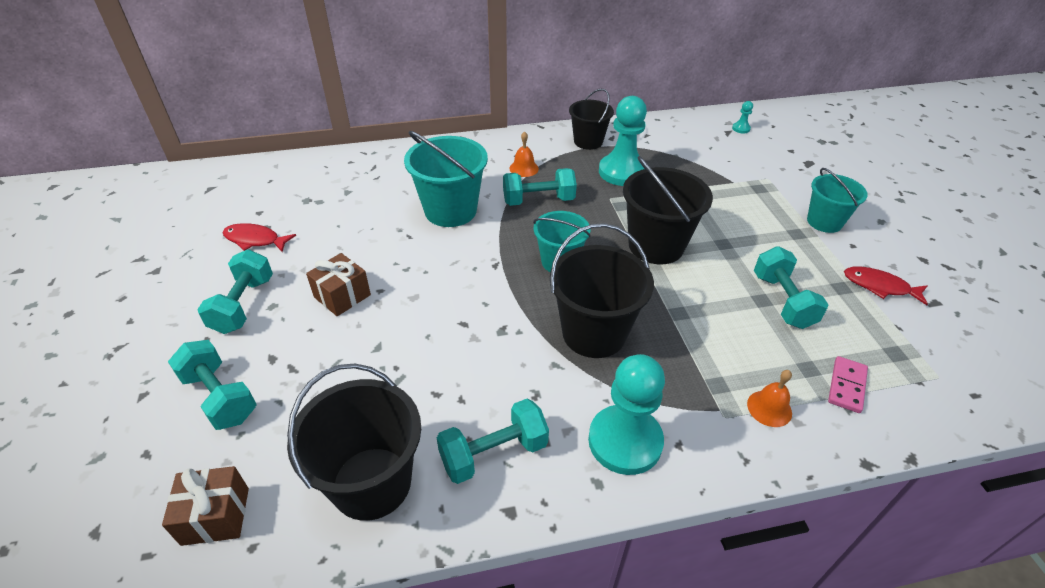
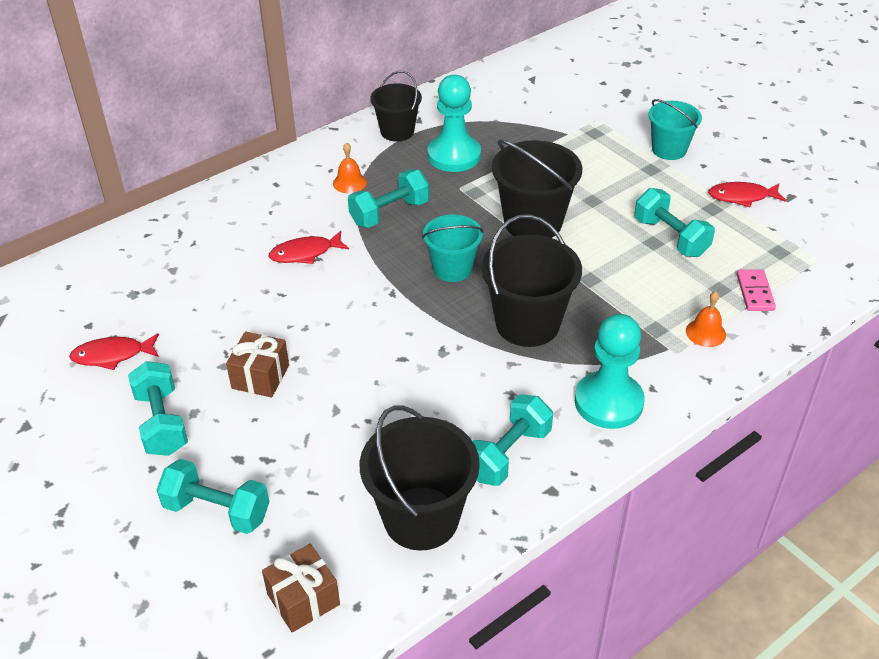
camera: 25 degrees left, 0 degrees up
turquoise bucket [404,131,488,227] -> red fish [269,231,349,264]
turquoise pawn [732,101,753,133] -> none

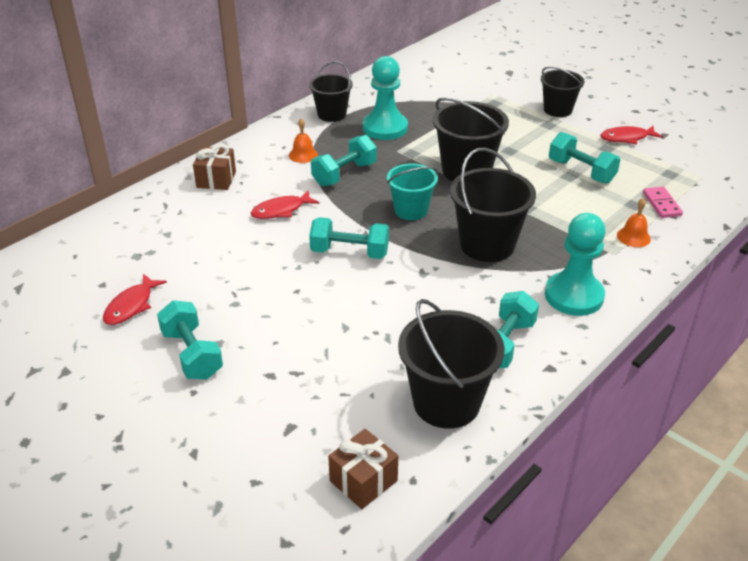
camera: 10 degrees left, 5 degrees down
red fish [69,333,159,370] -> red fish turned 45 degrees counterclockwise [103,274,167,325]
turquoise dumbbell [157,459,269,534] -> turquoise dumbbell moved to [309,217,389,259]
brown gift [226,332,289,397] -> brown gift moved to [193,145,236,190]
turquoise bucket [648,99,702,160] -> black bucket [541,67,584,117]

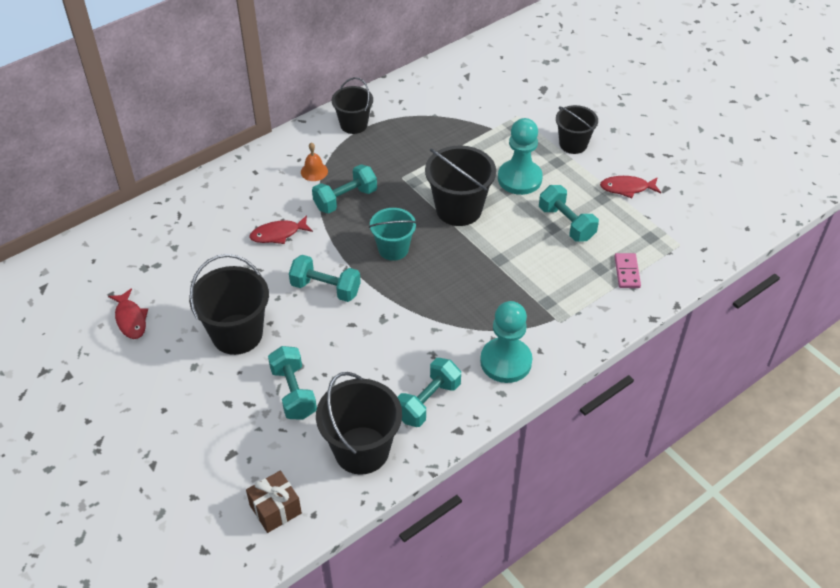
camera: 10 degrees right, 10 degrees up
red fish [103,274,167,325] -> red fish turned 60 degrees counterclockwise [108,288,148,339]
turquoise dumbbell [157,300,223,380] -> turquoise dumbbell moved to [268,346,317,420]
brown gift [193,145,236,190] -> none
turquoise pawn [363,56,408,140] -> turquoise pawn moved to [498,118,543,195]
black bucket [450,148,536,262] -> black bucket moved to [189,254,269,355]
orange bell [617,198,651,247] -> none

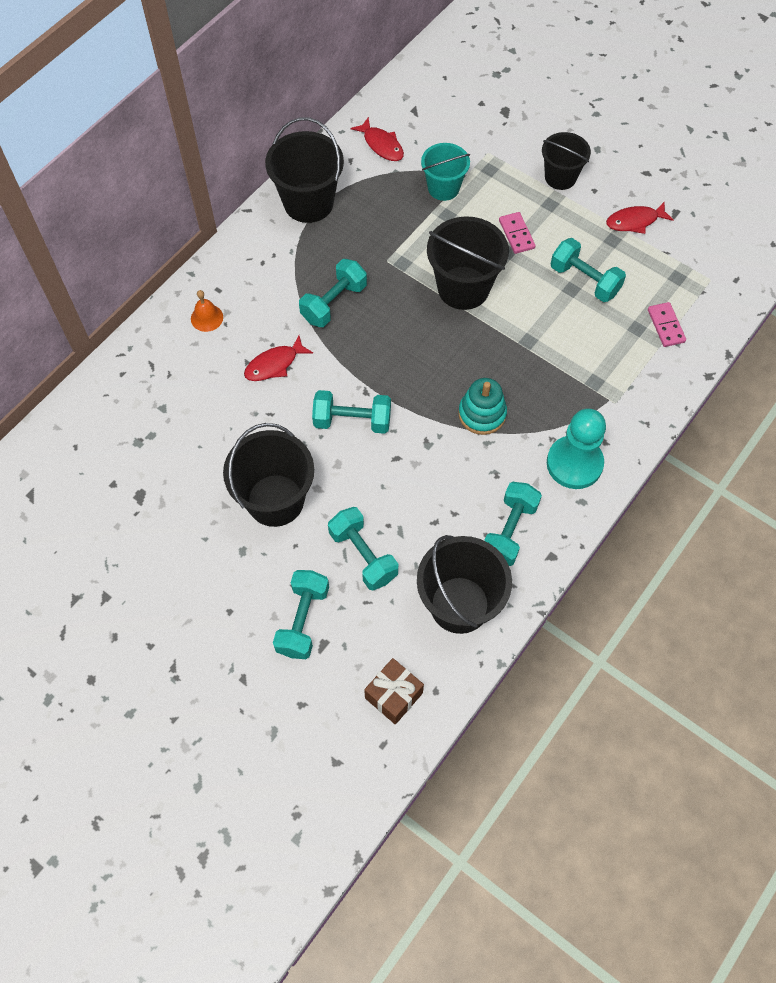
camera: 15 degrees left, 15 degrees up
red fish [108,288,148,339] -> red fish moved to [351,117,404,161]
orange bell [301,142,328,181] -> orange bell moved to [191,290,223,332]
black bucket [332,77,373,134] -> black bucket [265,117,344,223], size x1.56
turquoise bucket [369,208,417,261] -> turquoise bucket moved to [421,143,470,201]
turquoise pawn [498,118,543,195] -> pink domino [499,212,536,254]
none -> turquoise dumbbell [273,570,329,659]
none -> turquoise stacking toy [458,378,507,435]

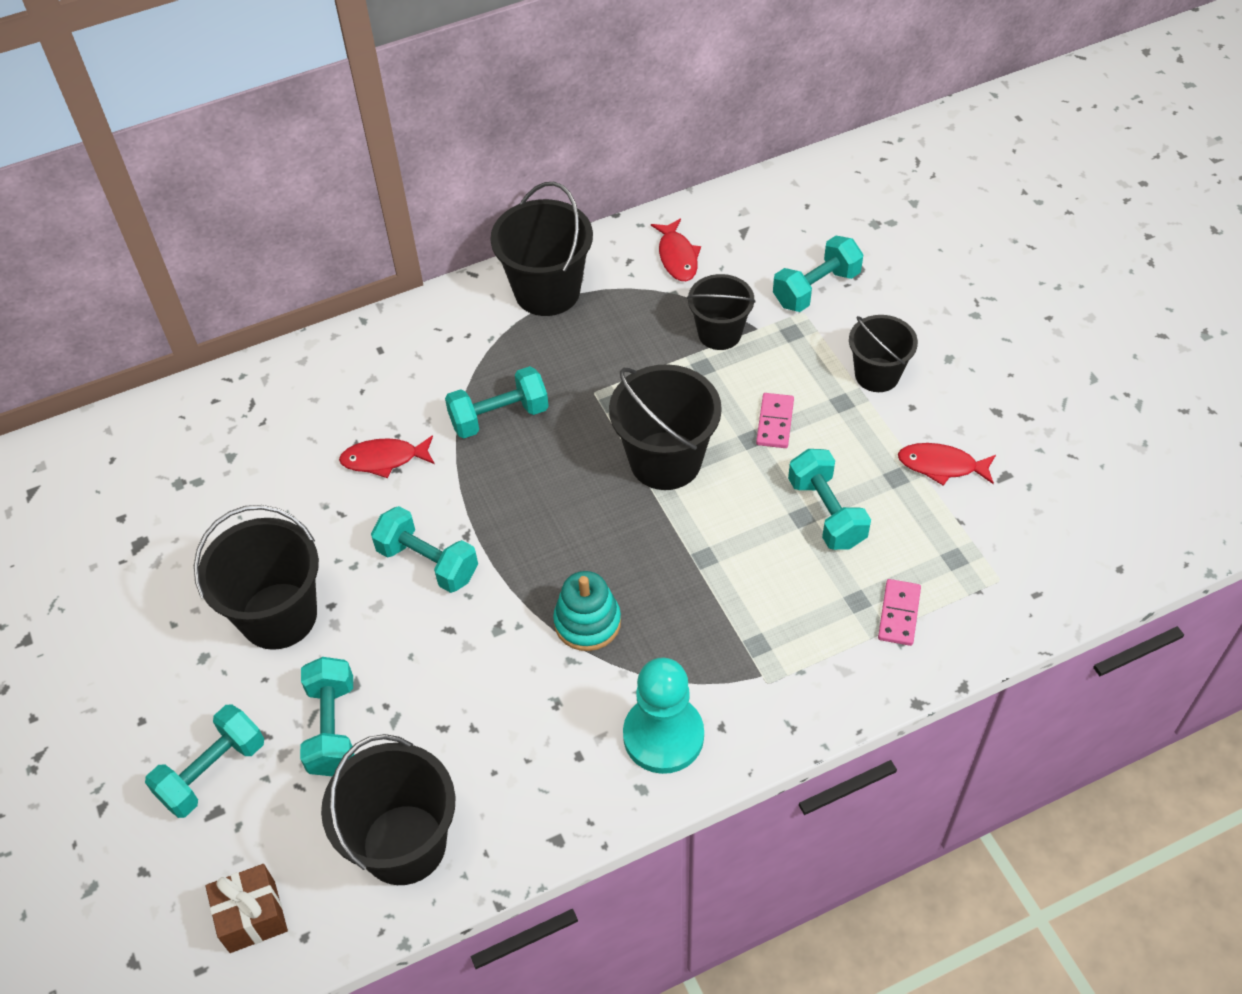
camera: 30 degrees right, 10 degrees down
orange bell [191,290,223,332] -> none
turquoise bucket [421,143,470,201] -> black bucket [687,274,756,350]
turquoise dumbbell [484,482,542,566] -> turquoise dumbbell moved to [773,236,863,312]

